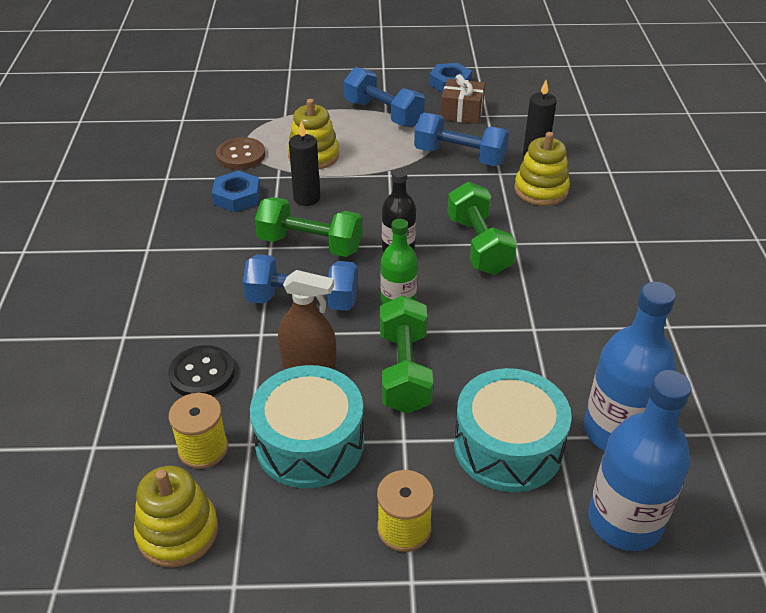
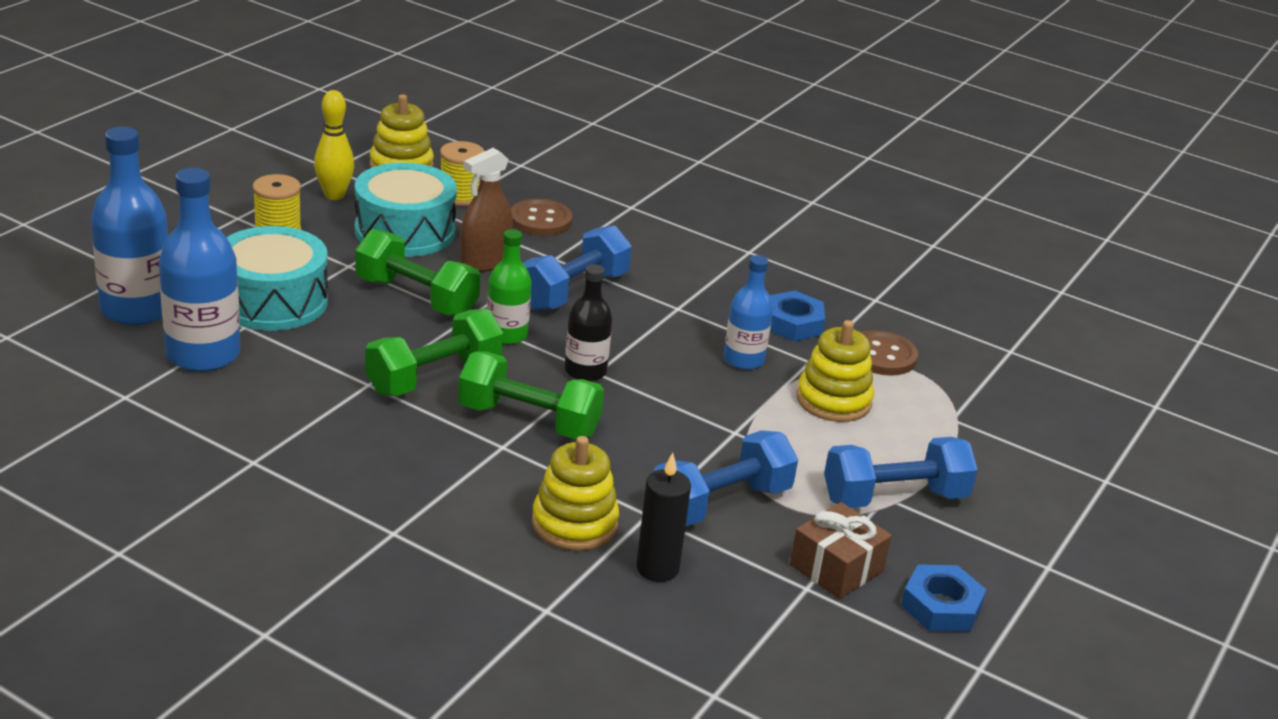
camera: 120 degrees right, 10 degrees down
black button [168,345,235,396] -> brown button [511,199,573,236]
green dumbbell [255,197,363,257] -> green dumbbell moved to [365,309,503,396]
black candle [289,121,320,206] -> blue bottle [724,255,773,370]
none -> yellow bowling pin [314,90,354,200]

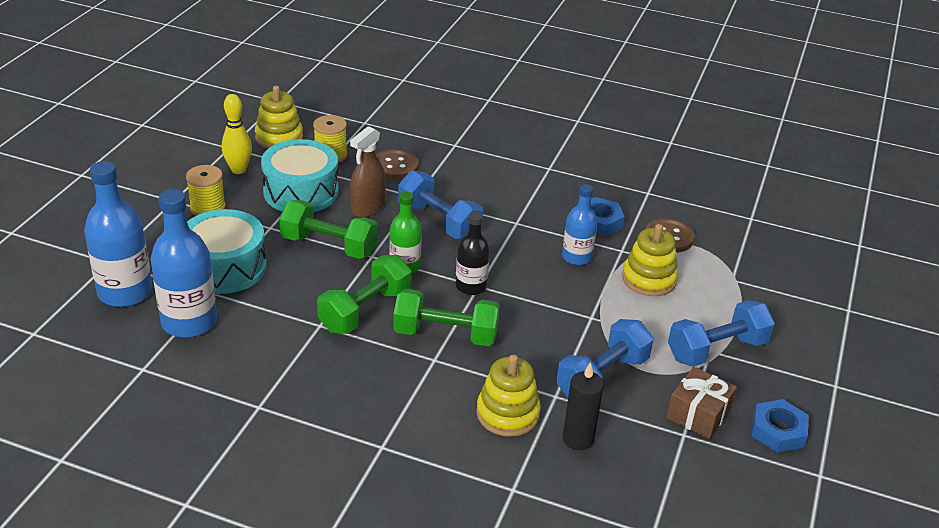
camera: 10 degrees left, 5 degrees up
blue dumbbell [523,225,632,311] -> blue dumbbell turned 75 degrees counterclockwise [398,170,483,240]

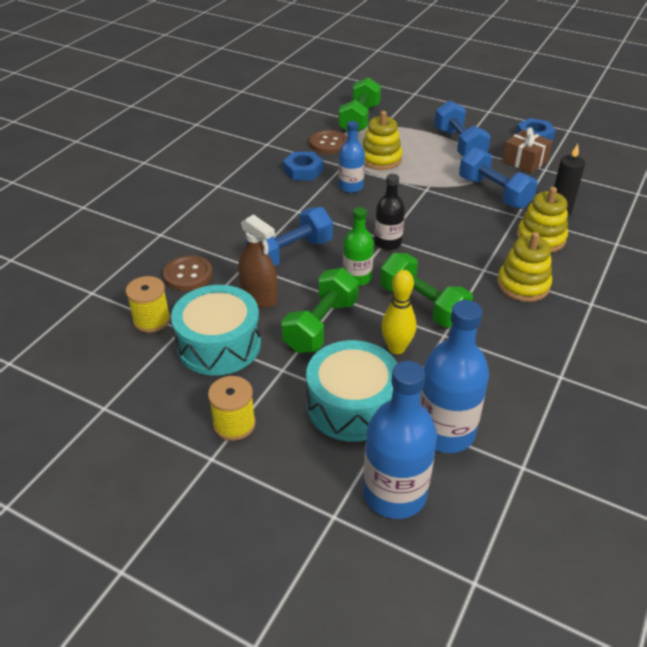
camera: 80 degrees left, 5 degrees up
yellow bowling pin [222,94,252,174] -> yellow bowling pin moved to [381,270,416,354]
yellow stacking toy [255,86,303,149] -> yellow stacking toy moved to [497,232,552,302]
green dumbbell [393,289,500,346] -> green dumbbell moved to [338,77,381,132]

